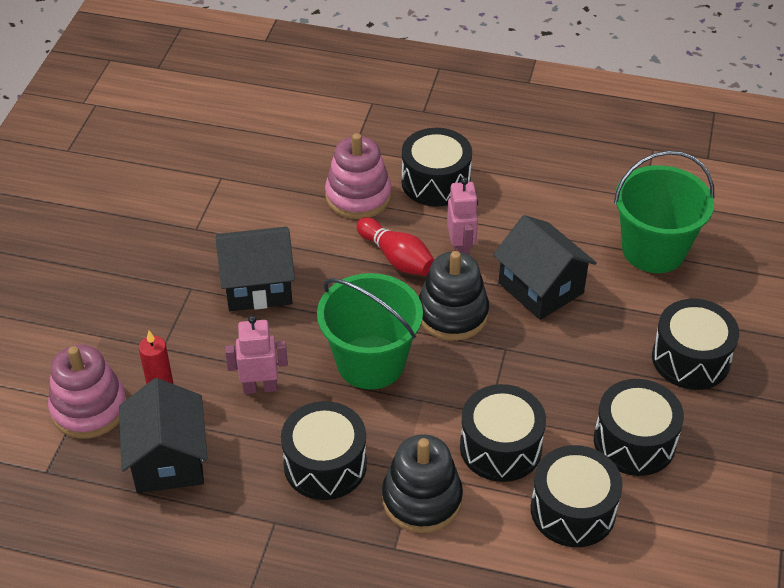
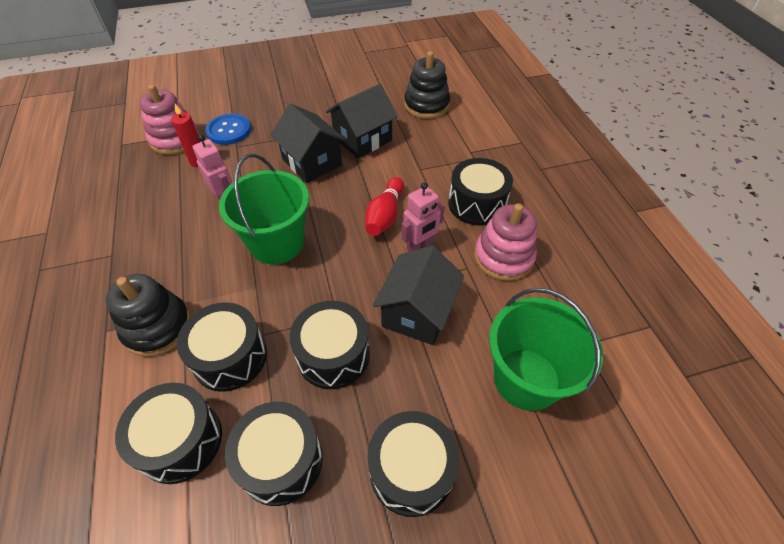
camera: 60 degrees right, 5 degrees up
black house [119,378,208,493] -> black house moved to [326,84,398,158]
black drum [281,401,367,500] -> black drum moved to [290,300,370,389]
pink stacking toy [325,133,391,219] -> pink stacking toy moved to [474,203,537,281]
black stacking toy [419,251,489,341] -> black stacking toy moved to [404,51,450,119]
none -> blue button [205,114,251,145]

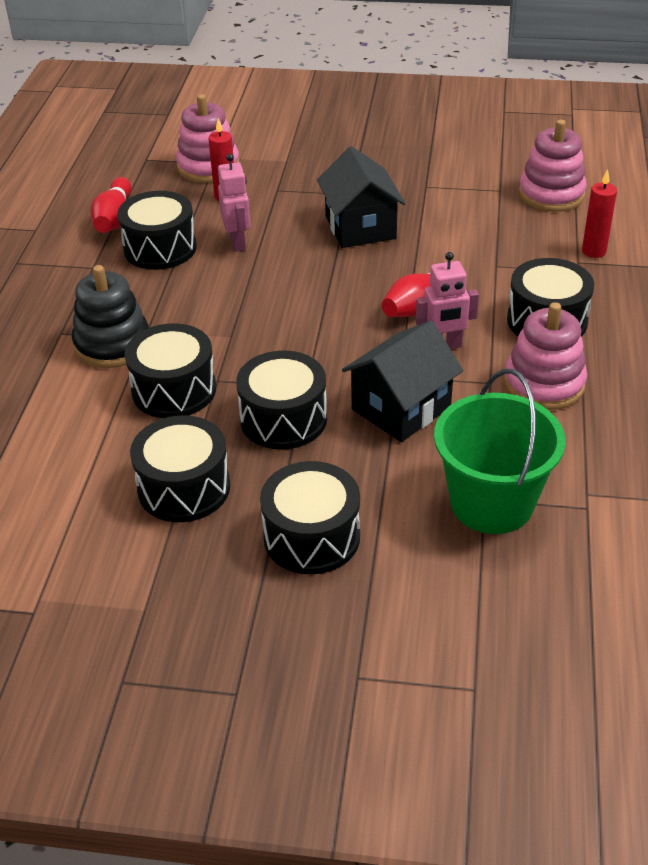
camera: 25 degrees right, 10 degrees down
black drum [115,383,222,484] -> black drum moved to [117,191,197,270]
blue button [205,114,251,145] -> none
green bucket [219,154,309,264] -> none
black house [326,84,398,158] -> none
black stacking toy [404,51,450,119] -> pink stacking toy [519,120,587,212]
none -> red bowling pin [90,177,131,233]
none -> red candle [582,169,617,258]

